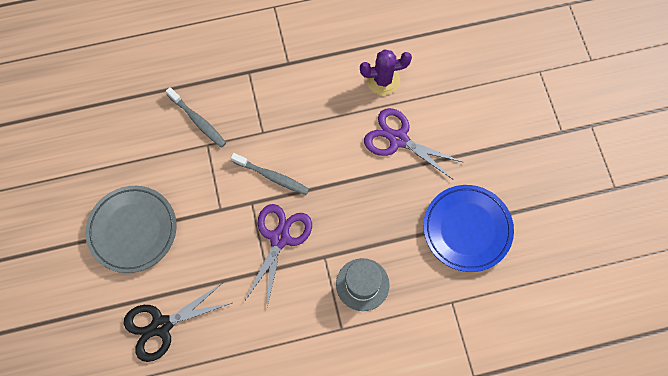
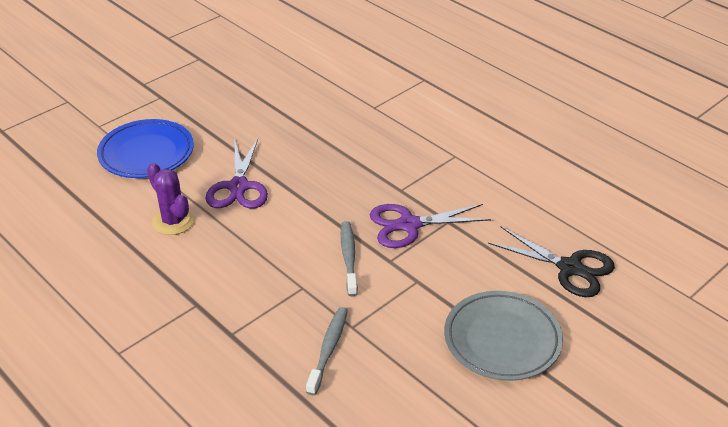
camera: 120 degrees left, 30 degrees down
grey hat [336,258,390,311] -> none
blue plate [423,185,514,272] -> blue plate moved to [97,119,194,178]

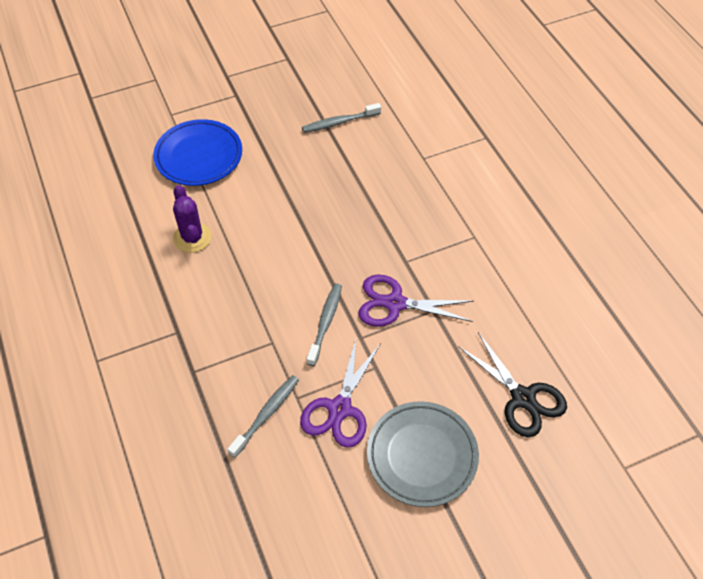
camera: 20 degrees right, 15 degrees up
purple scissors [205,139,268,208] -> purple scissors moved to [300,339,381,448]
none -> grey toothbrush [302,103,381,133]

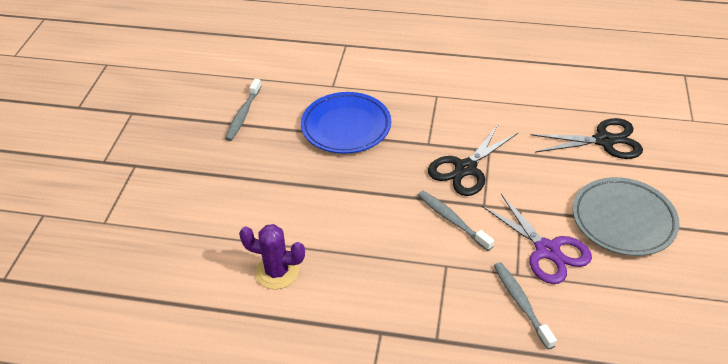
camera: 55 degrees left, 10 degrees down
blue plate [153,119,242,186] -> blue plate moved to [301,92,391,154]
purple scissors [358,275,474,327] -> black scissors [428,124,518,196]

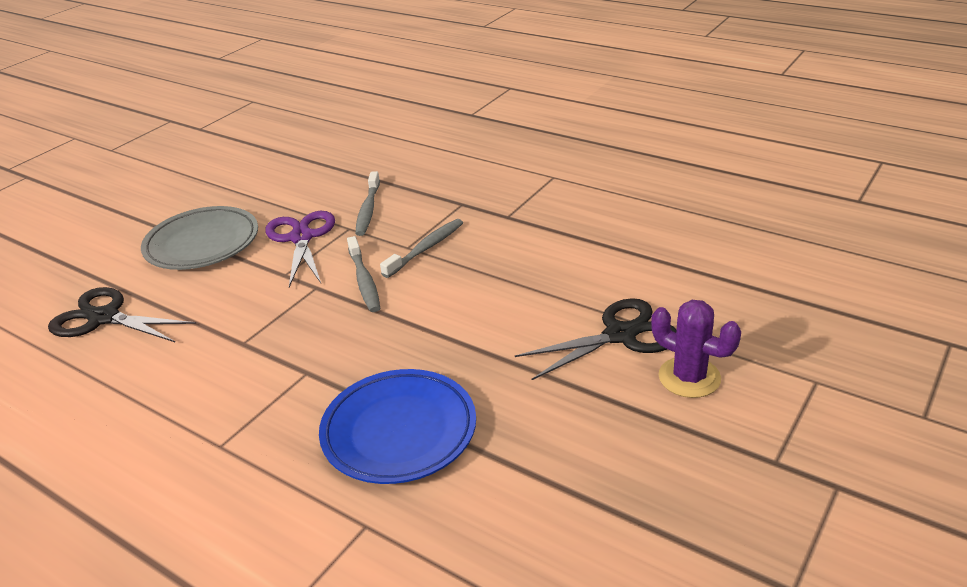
camera: 155 degrees left, 10 degrees down
grey toothbrush [225,79,262,141] -> grey toothbrush moved to [380,219,463,278]
purple cactus [239,224,305,289] -> purple cactus moved to [651,300,741,398]
black scissors [428,124,518,196] -> black scissors moved to [515,298,676,380]

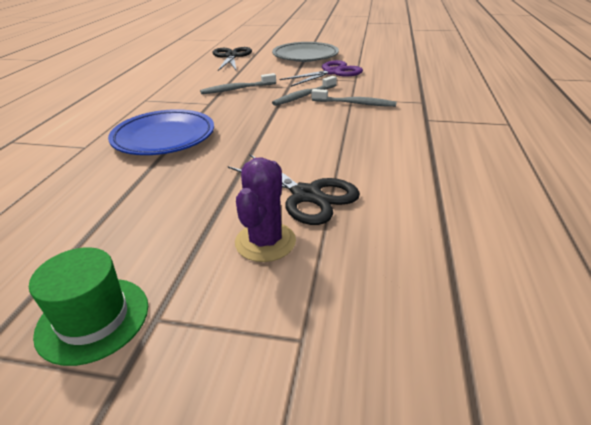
camera: 65 degrees right, 0 degrees up
grey toothbrush [355,171,380,236] -> grey toothbrush moved to [200,73,276,94]
none -> green hat [29,247,148,366]

